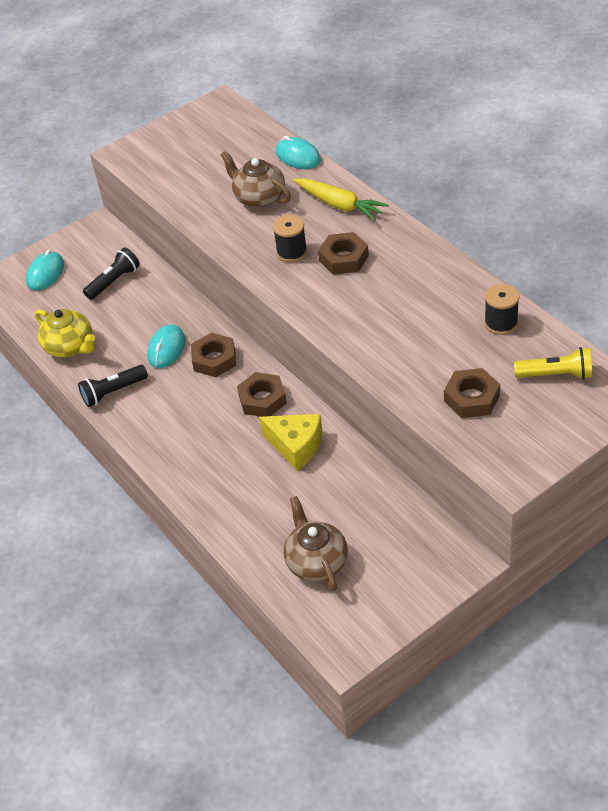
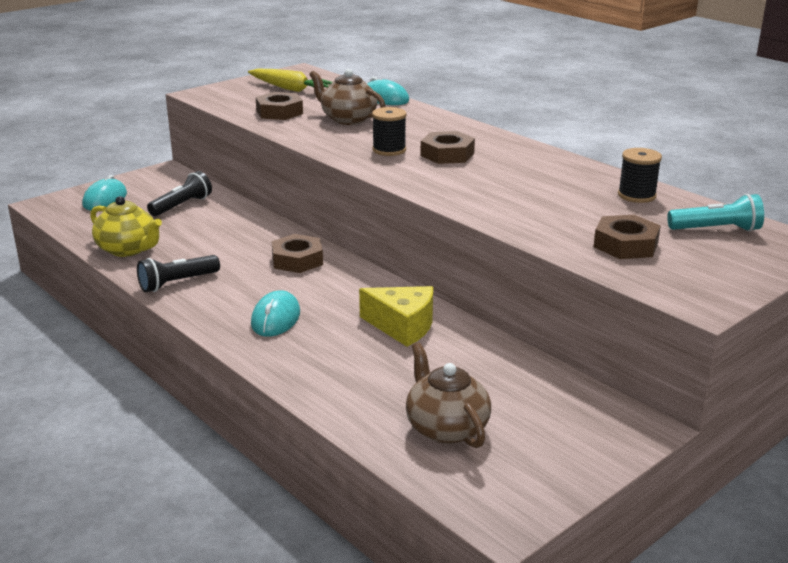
camera: 10 degrees left, 20 degrees down
turquoise mouse [147,324,185,368] -> turquoise mouse moved to [251,290,300,337]
brown nut [237,372,287,417] -> brown nut moved to [256,92,303,120]
yellow carrot [294,178,388,221] -> yellow carrot moved to [248,69,333,92]
yellow flashlight [514,347,592,380] -> turquoise flashlight [667,194,764,232]

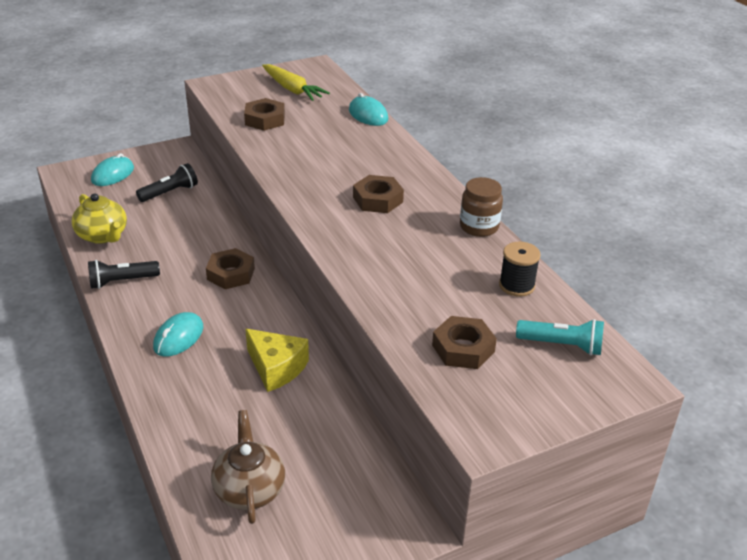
camera: 15 degrees right, 10 degrees up
brown teapot [309,69,386,125] -> none
black spool [372,107,407,156] -> none
none -> brown jar [460,177,503,237]

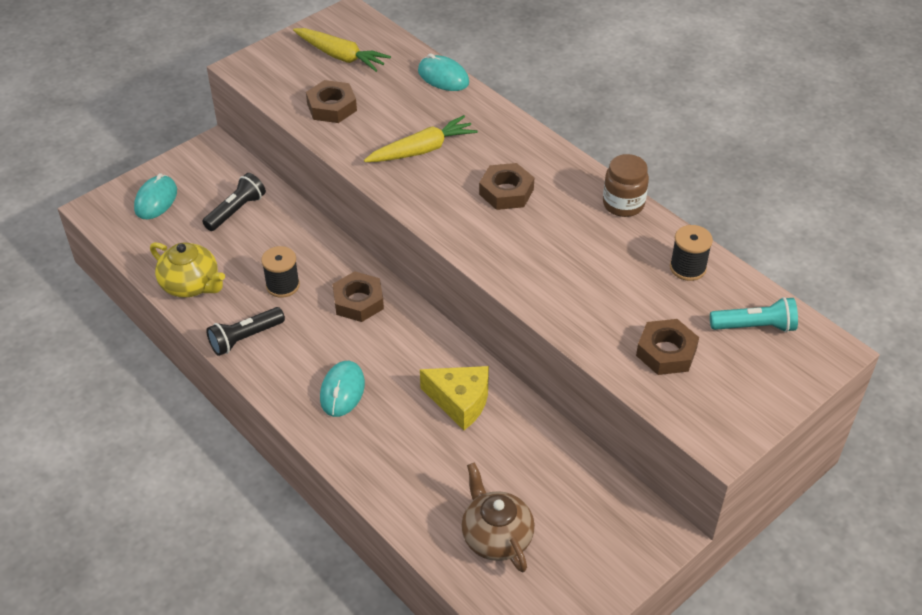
camera: 15 degrees left, 10 degrees up
none -> black spool [261,246,300,298]
none -> yellow carrot [364,115,478,162]

